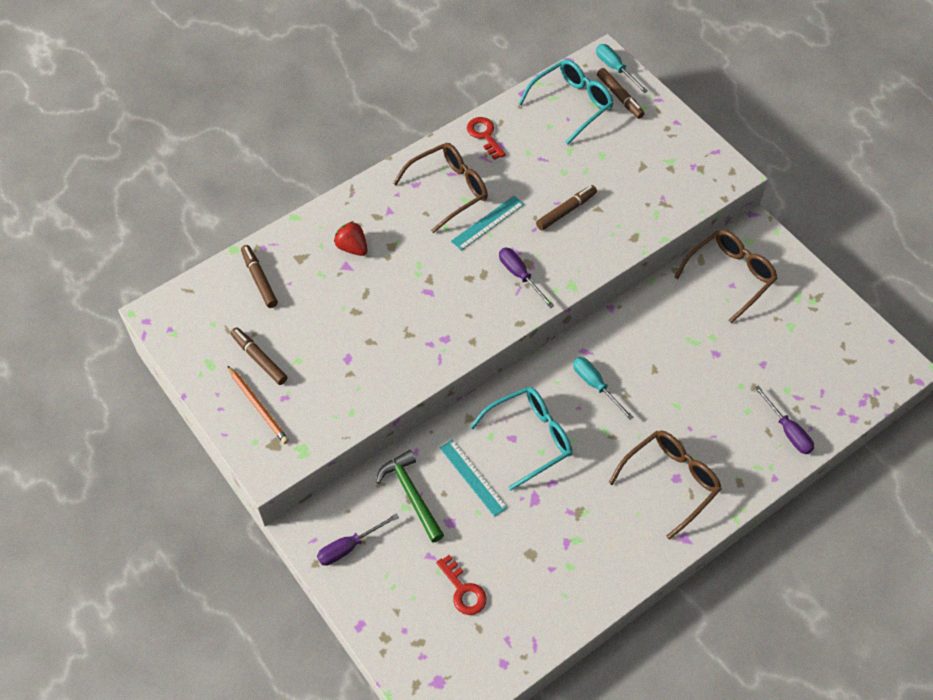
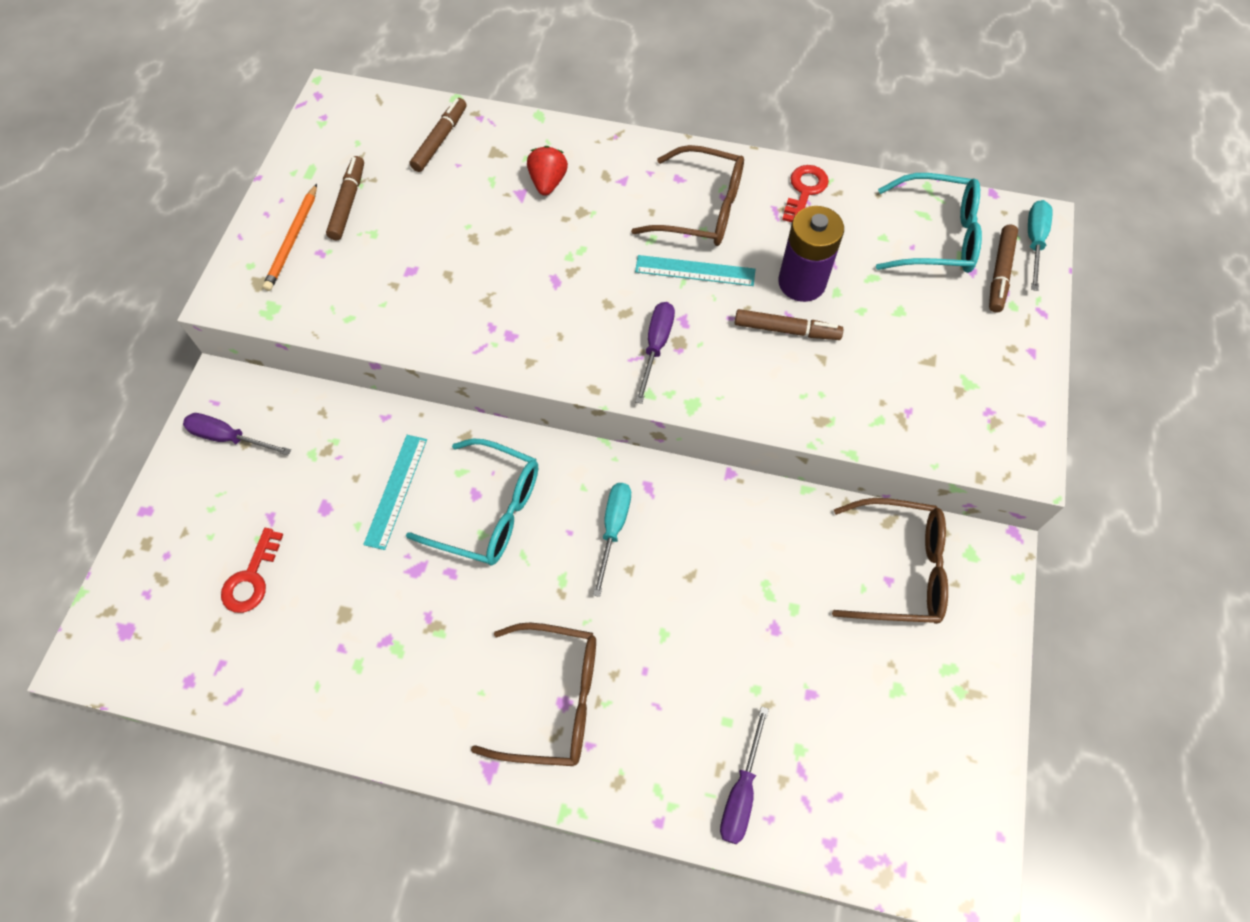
camera: 50 degrees right, 5 degrees up
green hammer [376,450,444,543] -> none
none -> purple battery [778,206,844,302]

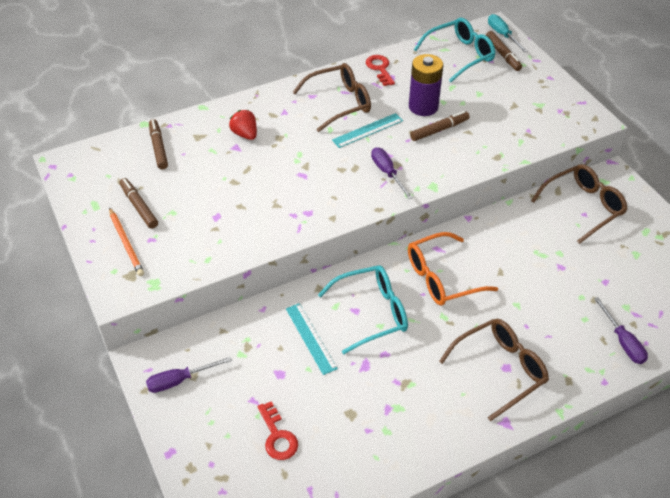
camera: 40 degrees left, 15 degrees down
turquoise screwdriver [593,483,631,597] -> orange glasses [408,232,498,306]

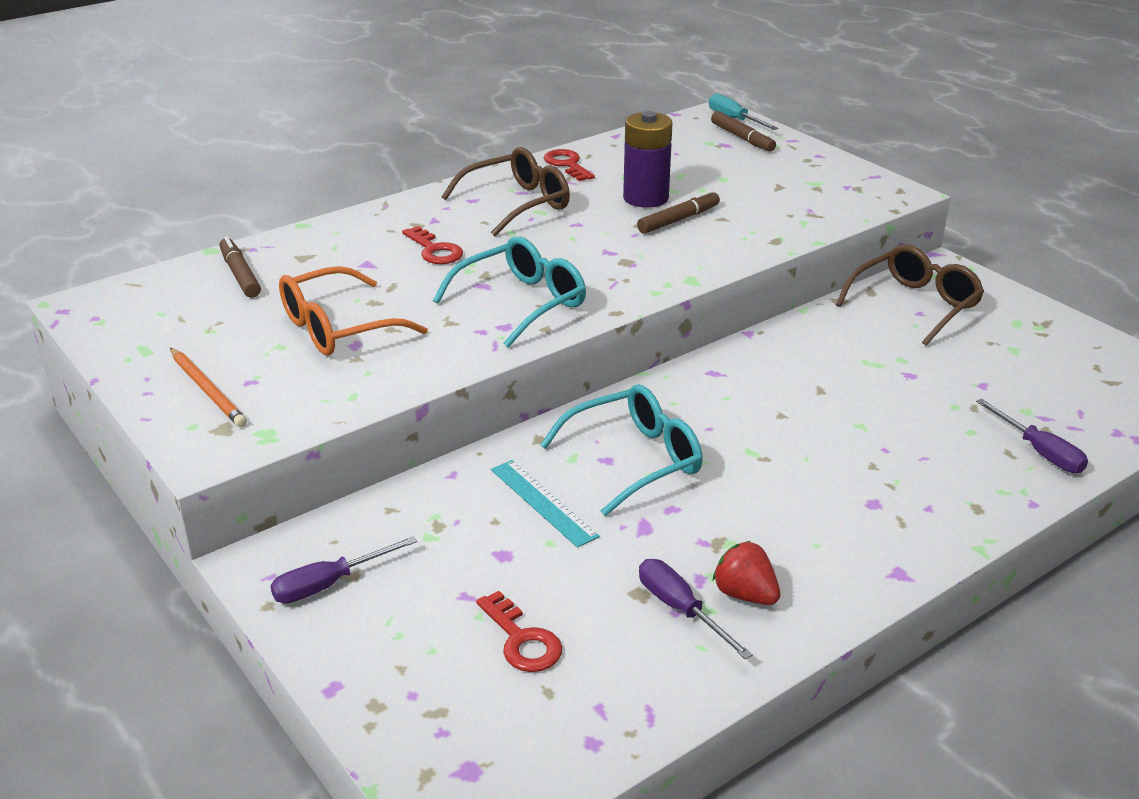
camera: 10 degrees left, 15 degrees down
brown marker [119,178,158,229] -> none
red strawberry [229,110,257,140] -> red strawberry moved to [713,541,781,605]
turquoise ruler [332,113,403,148] -> none
purple screwdriver [371,147,413,199] -> purple screwdriver moved to [639,559,753,660]
orange glasses [408,232,498,306] -> orange glasses moved to [279,266,428,356]
turquoise glasses [414,18,495,82] -> turquoise glasses moved to [433,236,586,347]
brown glasses [439,319,549,421] -> none
none -> red key [402,226,463,264]

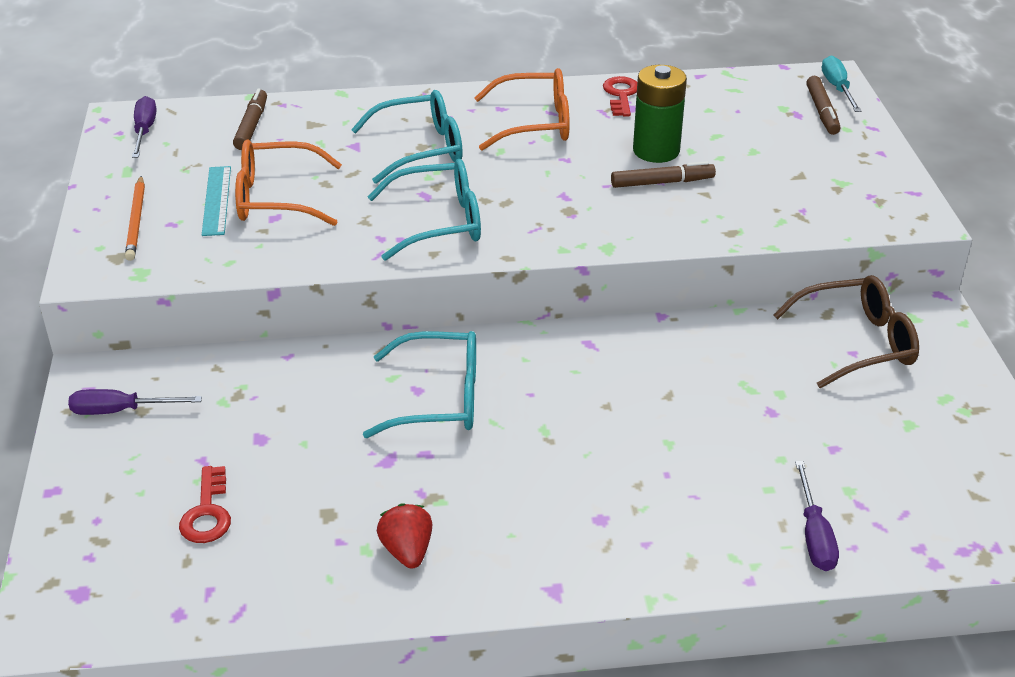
camera: 30 degrees right, 5 degrees up
red key [402,226,463,264] -> turquoise glasses [351,90,463,184]
brown glasses [441,147,570,236] -> orange glasses [474,68,570,151]
turquoise ruler [491,460,600,548] -> turquoise ruler moved to [202,166,231,236]
purple battery [623,111,672,208] -> green battery [633,65,687,163]
purple screwdriver [639,559,753,660] -> purple screwdriver moved to [132,96,157,158]

